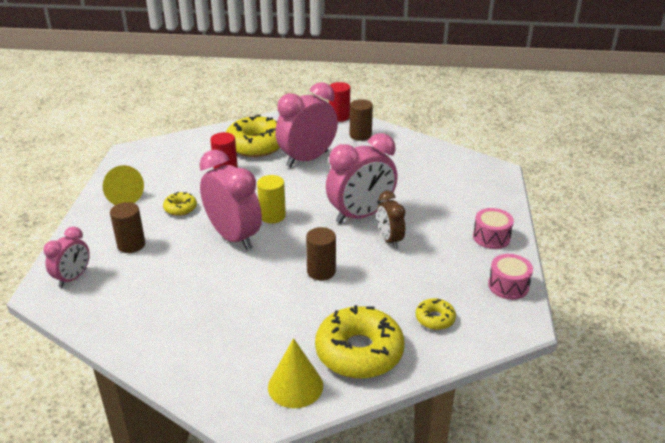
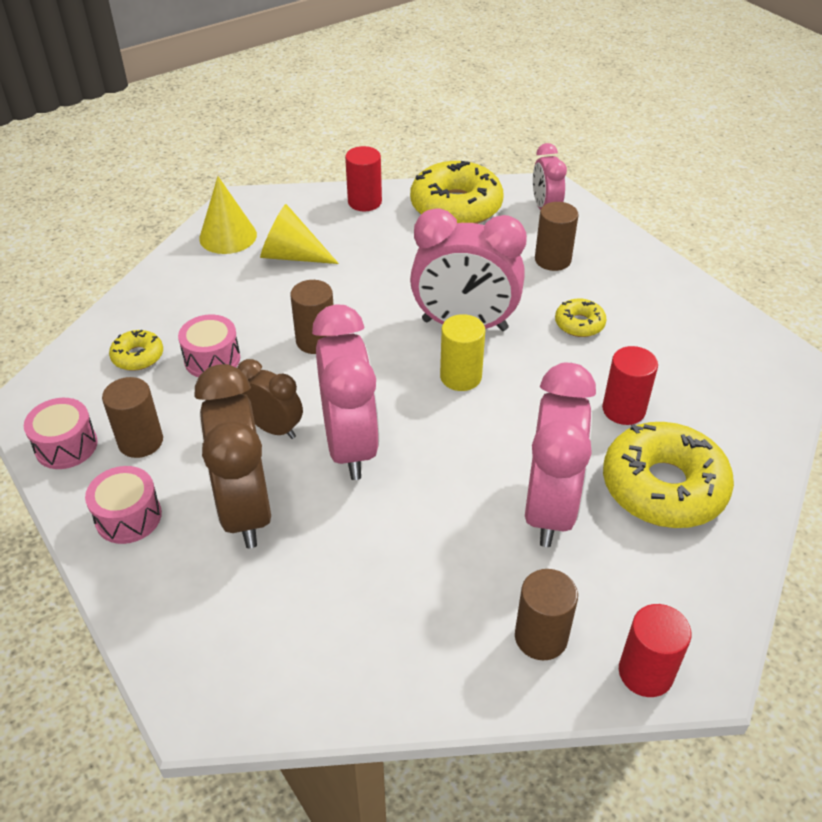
camera: 140 degrees right, 10 degrees up
yellow cone [103,165,144,205] -> yellow cone moved to [260,204,339,264]
yellow donut [315,305,405,379] -> yellow donut moved to [410,161,504,224]
pink clock [326,133,398,224] -> pink clock turned 150 degrees clockwise [312,304,379,480]
none -> brown cylinder [102,377,163,458]
none -> pink drum [178,314,240,377]
none -> brown clock [195,364,271,548]
none -> red cylinder [345,146,382,211]

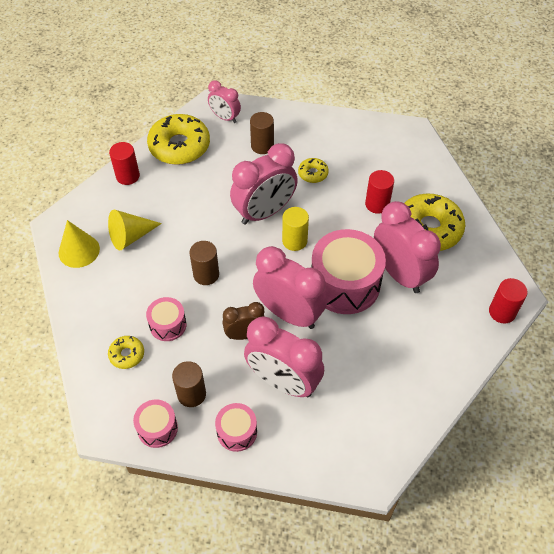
camera: 45 degrees left, 10 degrees up
brown clock [195,364,271,548] -> pink clock [244,317,324,397]
brown cylinder [515,569,578,660] -> none
none -> pink drum [311,229,386,314]

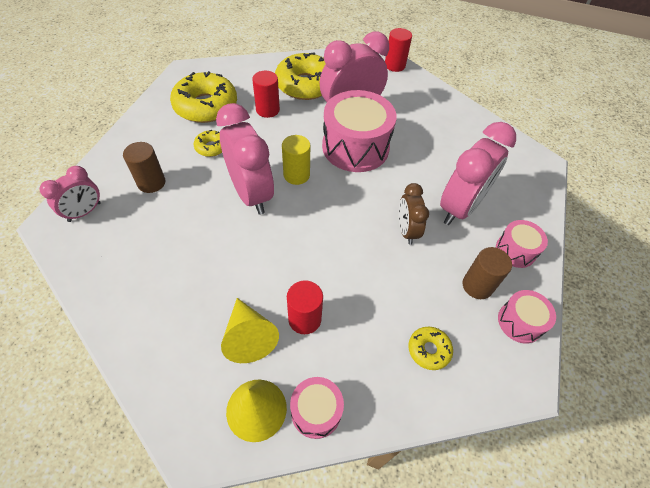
camera: 85 degrees left, 0 degrees up
red cylinder [109,142,140,185] -> red cylinder moved to [287,280,323,334]
pink drum [146,297,187,341] -> pink drum moved to [290,377,344,439]
yellow donut [147,114,210,165] -> yellow donut moved to [170,71,237,123]
brown cylinder [189,241,219,285] -> none
pink clock [253,246,327,329] -> none

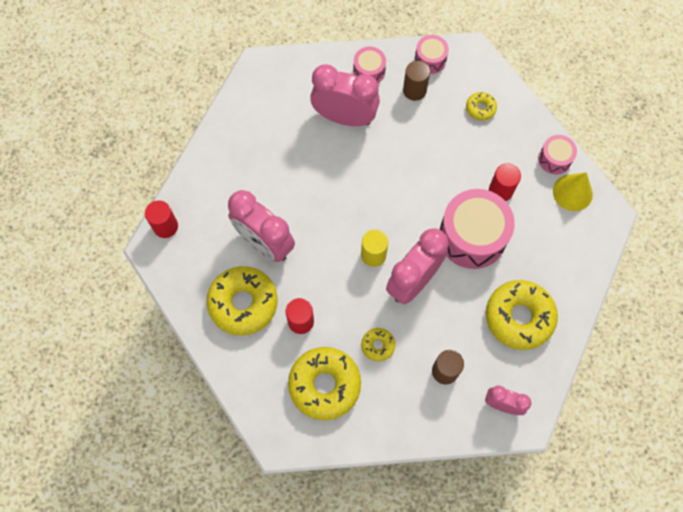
camera: 110 degrees left, 15 degrees up
yellow cone [221,298,279,363] -> none
pink drum [322,90,397,172] -> pink drum moved to [439,189,515,269]
brown clock [398,183,429,245] -> none
none -> yellow donut [486,280,558,350]

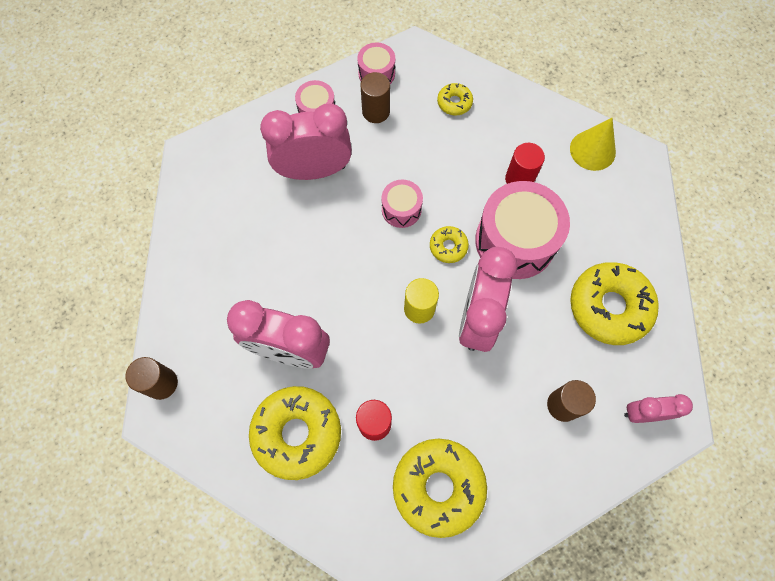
camera: 25 degrees left, 0 degrees up
red cylinder [145,200,178,238] -> brown cylinder [126,357,178,400]
yellow donut [361,328,395,362] -> yellow donut moved to [430,226,469,263]
pink drum [538,135,577,174] -> pink drum moved to [381,180,423,228]

